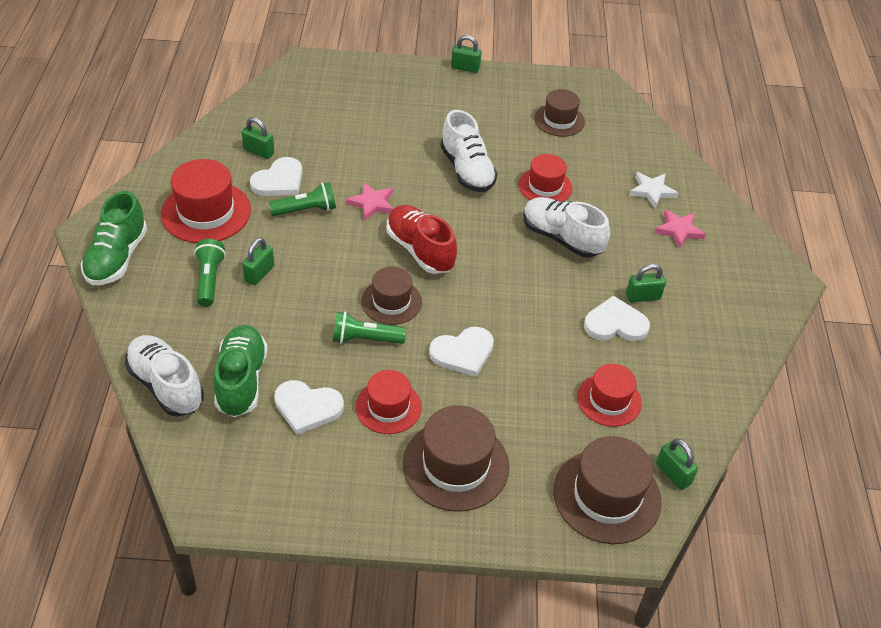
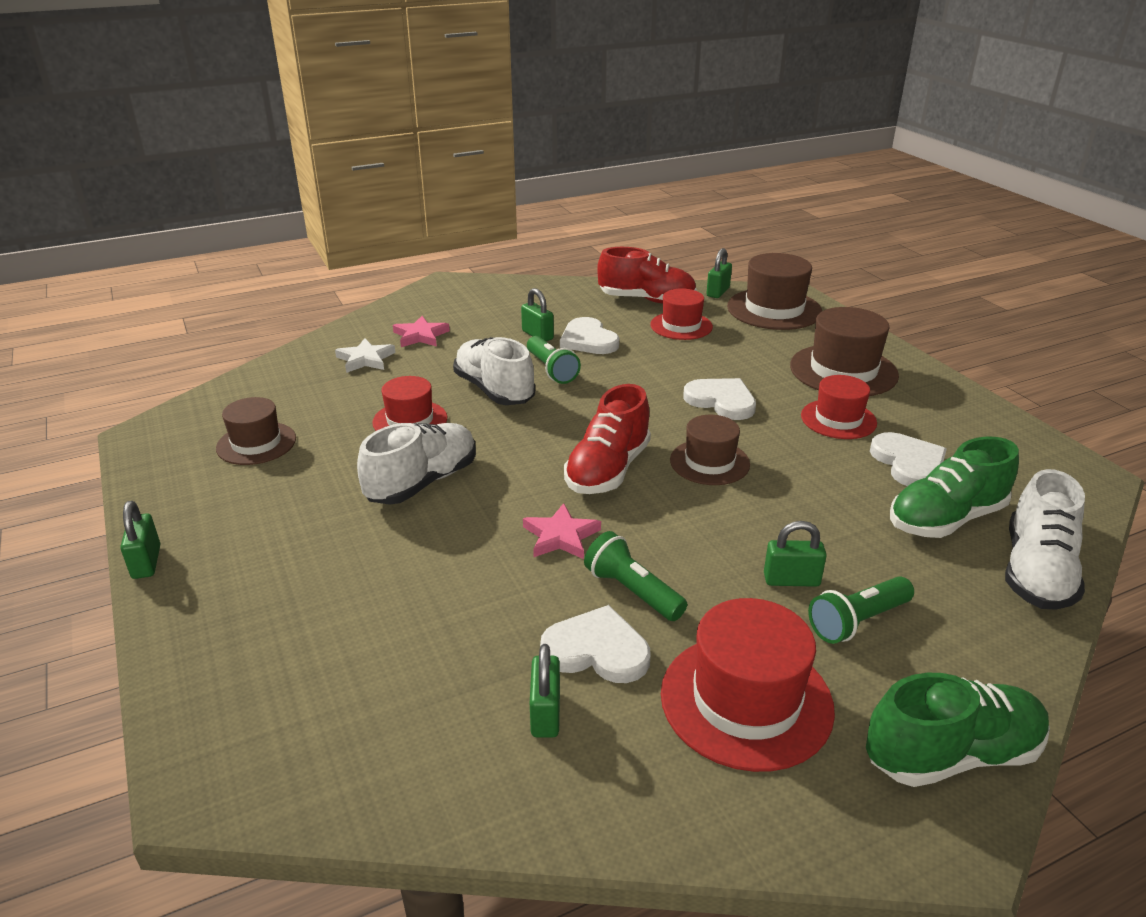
camera: 115 degrees left, 15 degrees down
green flashlight [333,311,406,344] -> green flashlight moved to [527,336,581,384]
white shoe [523,197,610,258] -> white shoe turned 135 degrees clockwise [453,337,535,405]
none -> red shoe [597,247,697,304]

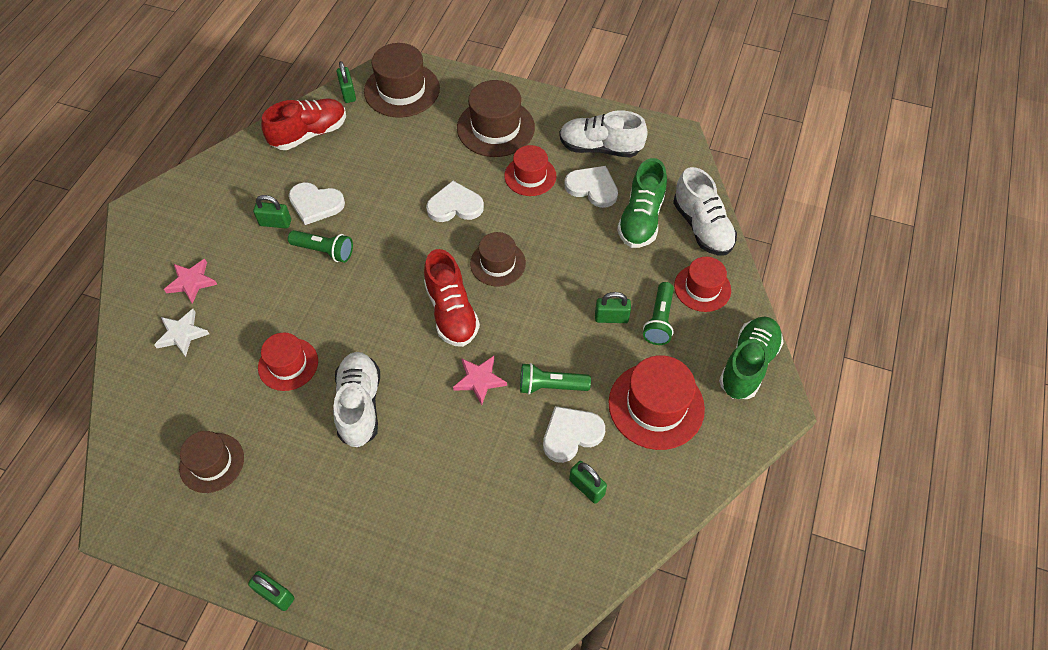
camera: 45 degrees left, 25 degrees up
white shoe [453,337,535,405] -> white shoe moved to [559,110,648,158]
red hat [650,288,713,340] -> red hat moved to [674,257,731,312]
green padlock [764,521,827,587] -> green padlock turned 45 degrees clockwise [595,292,631,323]

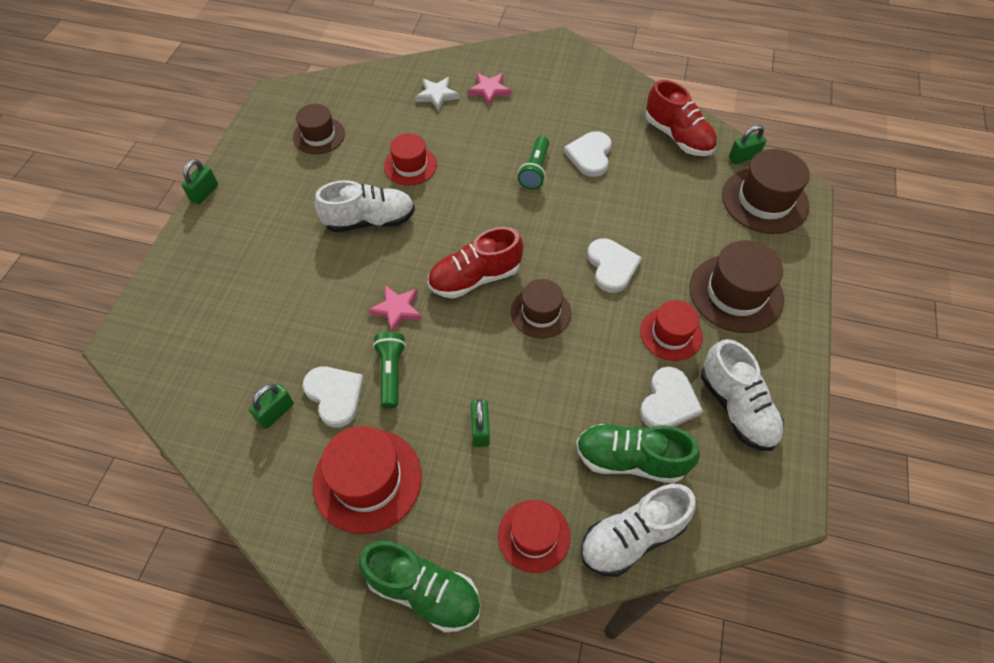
camera: 85 degrees right, 0 degrees up
green padlock [253,195,291,229] -> none
white shoe [559,110,648,158] -> white shoe turned 150 degrees clockwise [701,339,784,451]
green flashlight [643,282,674,345] -> none

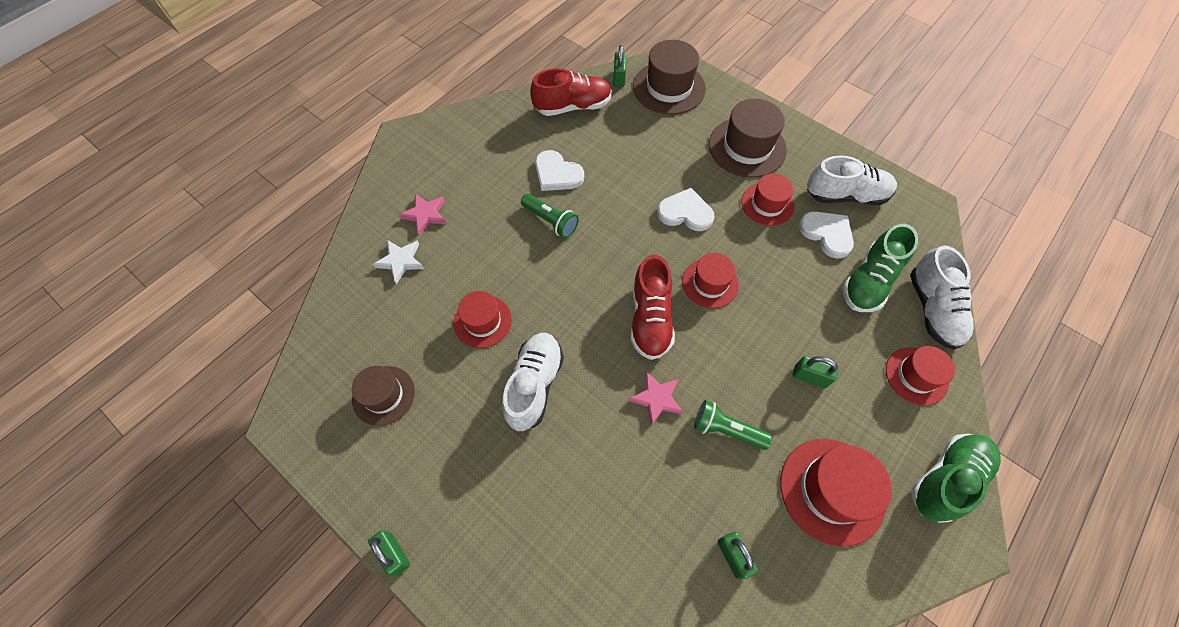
camera: 65 degrees left, 5 degrees up
white heart [302,367,364,428] -> none
brown hat [511,279,572,339] -> red hat [682,253,739,308]

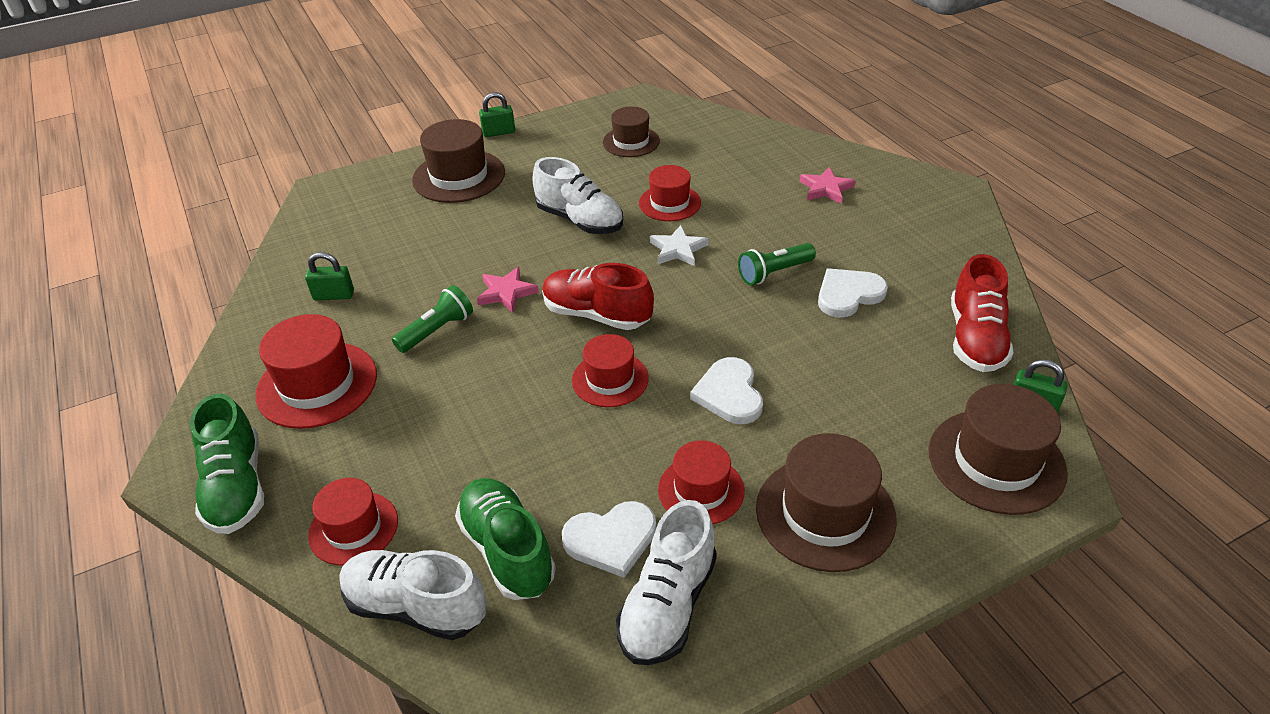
camera: 115 degrees right, 20 degrees down
white star [373,240,424,284] -> white star moved to [650,225,708,266]
white heart [657,188,715,231] -> white heart turned 135 degrees clockwise [690,357,763,424]
green padlock [793,356,839,388] -> none
none -> brown hat [412,119,505,203]

